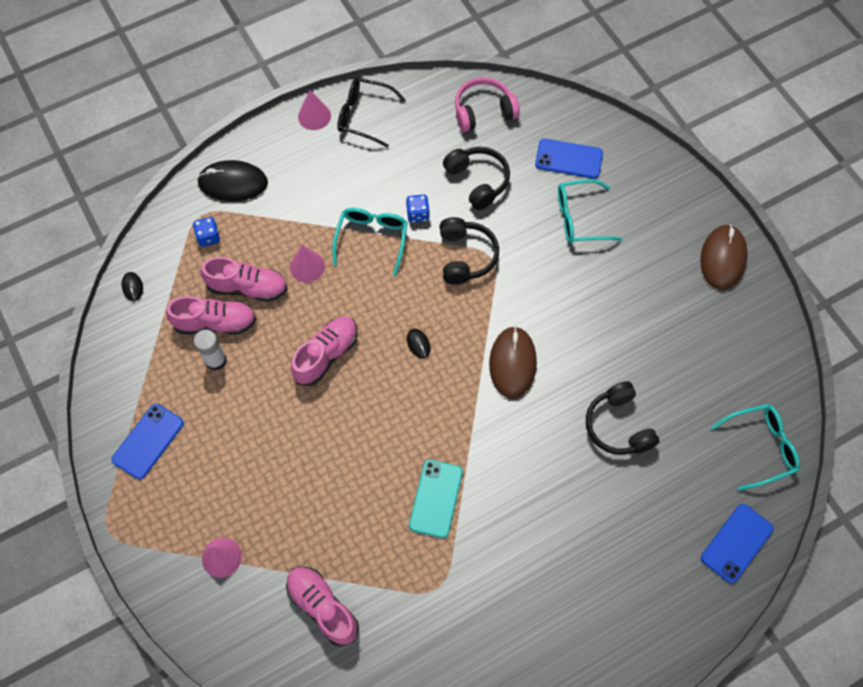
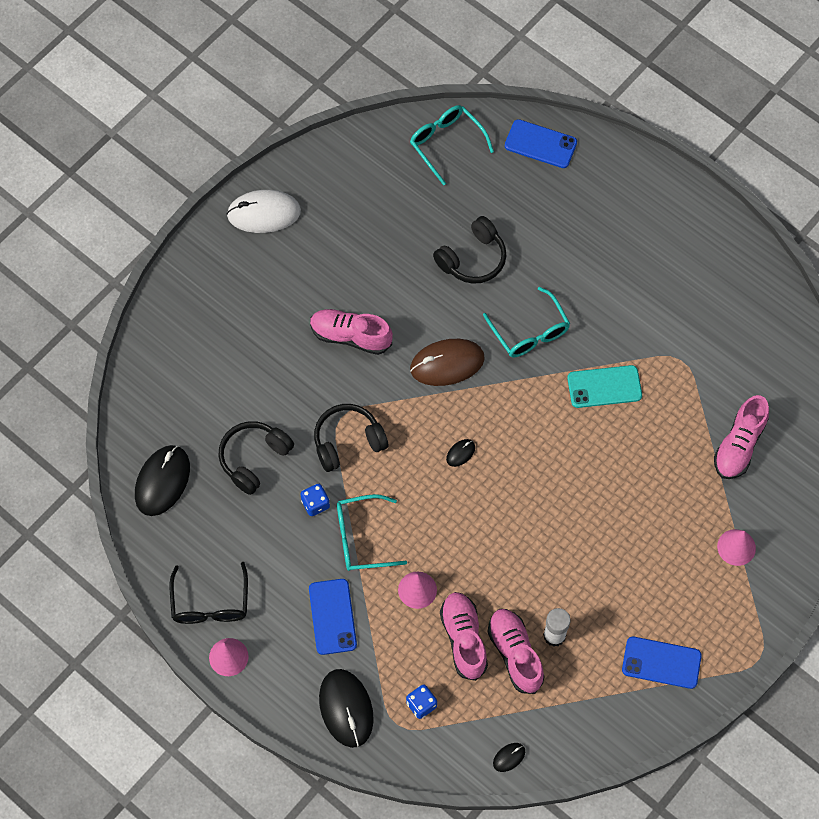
camera: 110 degrees left, 0 degrees up
pink shoe [291,316,358,386] -> pink shoe moved to [310,309,393,355]
pink headphones [455,77,520,132] -> black mouse [135,445,190,516]
blue phone [535,139,603,179] -> blue phone moved to [309,579,357,655]
turquoise glasses [558,179,623,243] -> turquoise glasses moved to [483,287,570,357]
brown mouse [700,224,748,290] -> white mouse [226,190,301,233]

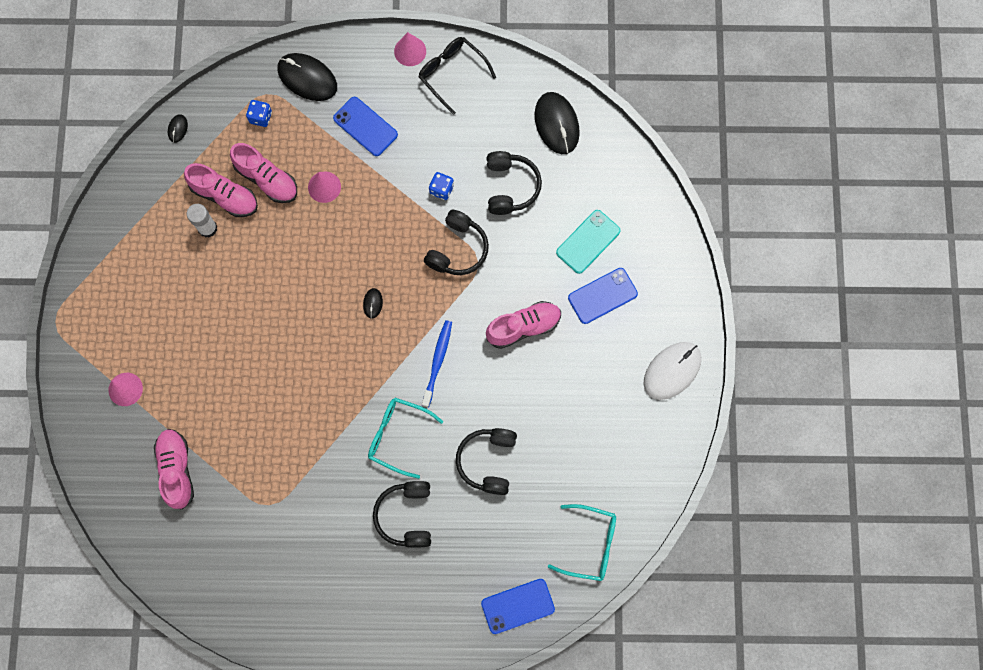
camera: 140 degrees right, 10 degrees up
turquoise glasses [337,494,407,571] -> none
brown mouse [410,339,485,386] -> blue toothbrush [422,320,452,407]
turquoise phone [567,365,642,408] -> turquoise phone moved to [556,210,621,274]
blue phone [622,637,702,689] -> blue phone moved to [568,268,638,324]
none -> black headphones [373,481,431,548]

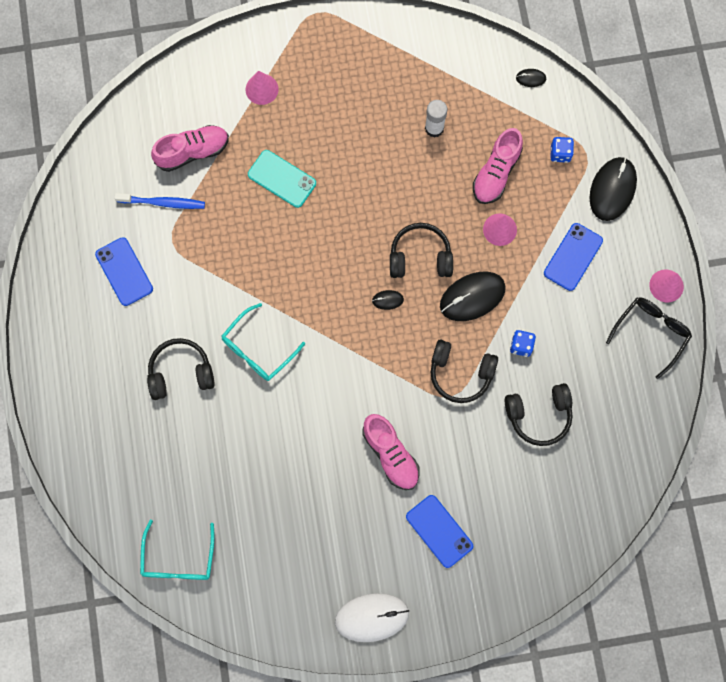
camera: 80 degrees right, 0 degrees up
pink shoe [184,163,258,217] -> none
turquoise glasses [368,398,443,479] -> turquoise glasses turned 150 degrees counterclockwise [222,303,305,381]
blue toothbrush [422,320,452,407] -> blue toothbrush moved to [115,193,205,209]
black headphones [456,428,517,495] -> black headphones moved to [390,223,453,278]
blue phone [481,579,555,634] -> blue phone moved to [95,237,153,306]
black mouse [534,92,580,154] -> black mouse moved to [440,272,506,321]
turquoise phone [556,210,621,274] -> turquoise phone moved to [248,150,316,208]
white mouse [643,342,701,400] -> white mouse turned 45 degrees counterclockwise [335,593,409,642]

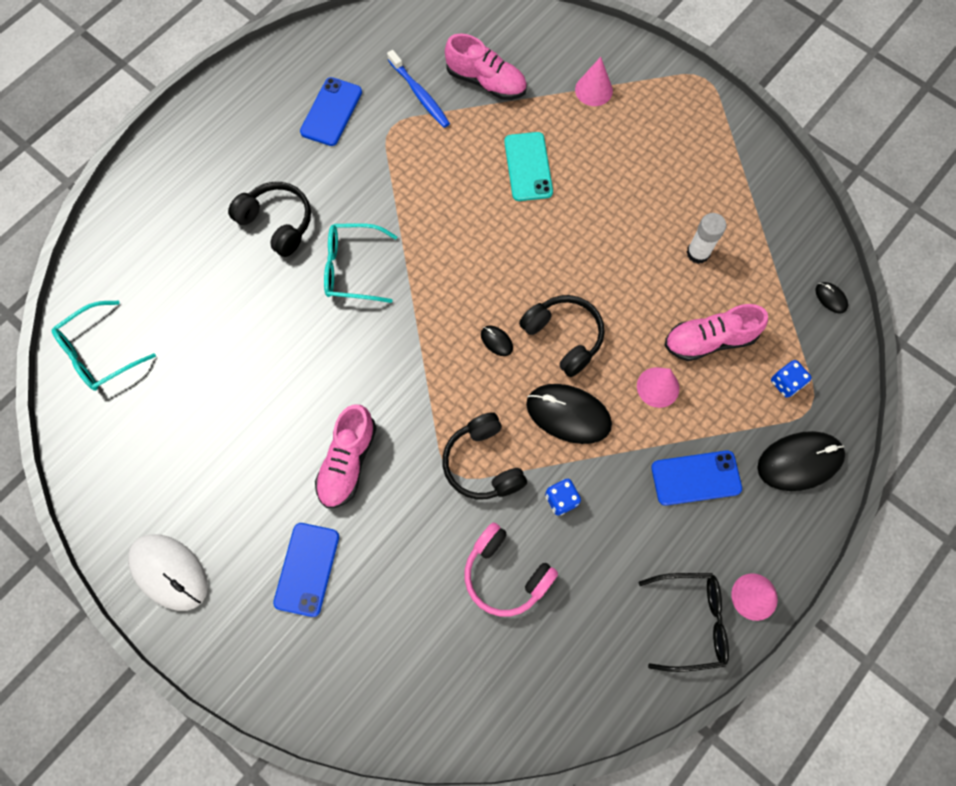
camera: 50 degrees right, 5 degrees down
black headphones [505,383,573,446] -> pink headphones [464,522,558,617]

